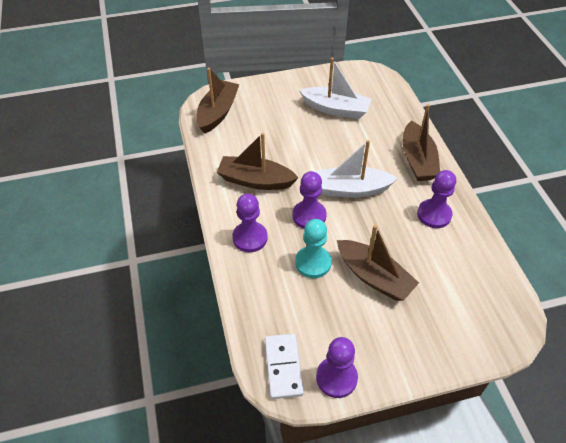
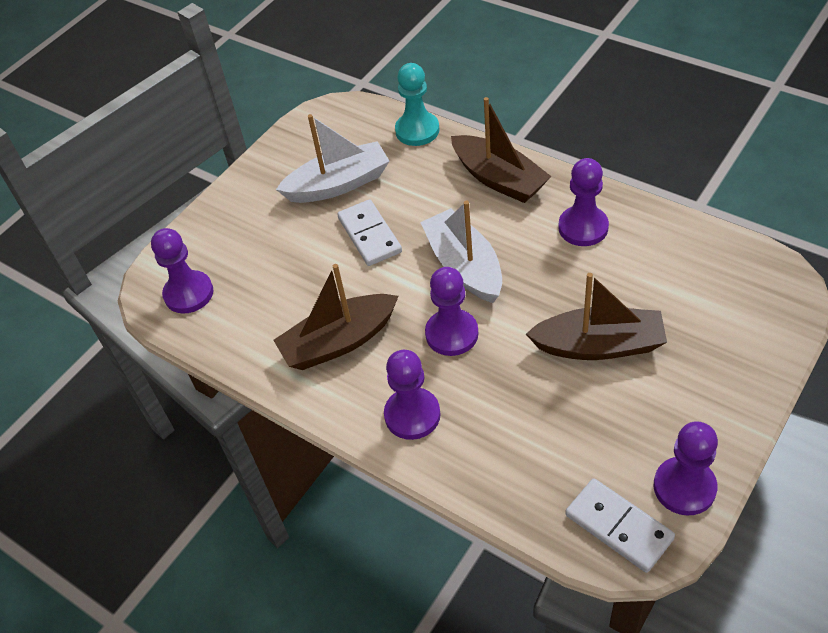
camera: 35 degrees left, 0 degrees up
brown boat [196,68,240,134] -> purple pawn [151,228,213,313]
turquoise pawn [295,219,332,278] -> turquoise pawn moved to [395,63,440,146]
white boat [315,140,398,197] -> white boat turned 105 degrees clockwise [420,201,502,303]
none -> white domino [337,200,402,266]

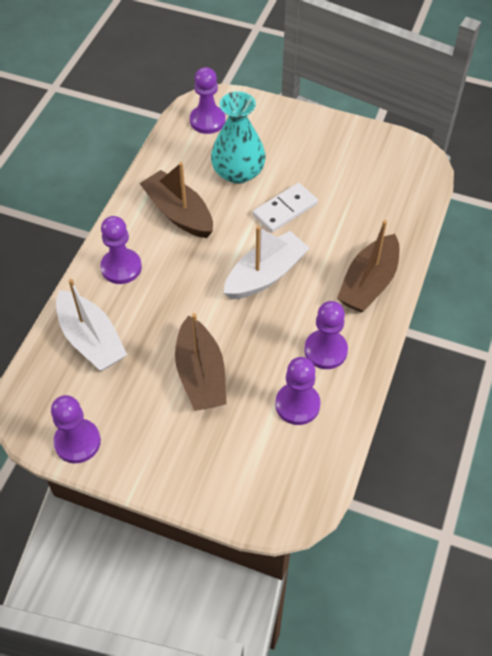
camera: 70 degrees right, 5 degrees up
white boat [276,114,389,203] -> white boat moved to [56,279,127,371]
turquoise pawn [395,63,440,146] -> none
purple pawn [425,267,478,356] -> purple pawn moved to [275,357,321,425]
white domino [565,478,675,573] -> none
none -> turquoise vase [211,91,266,184]

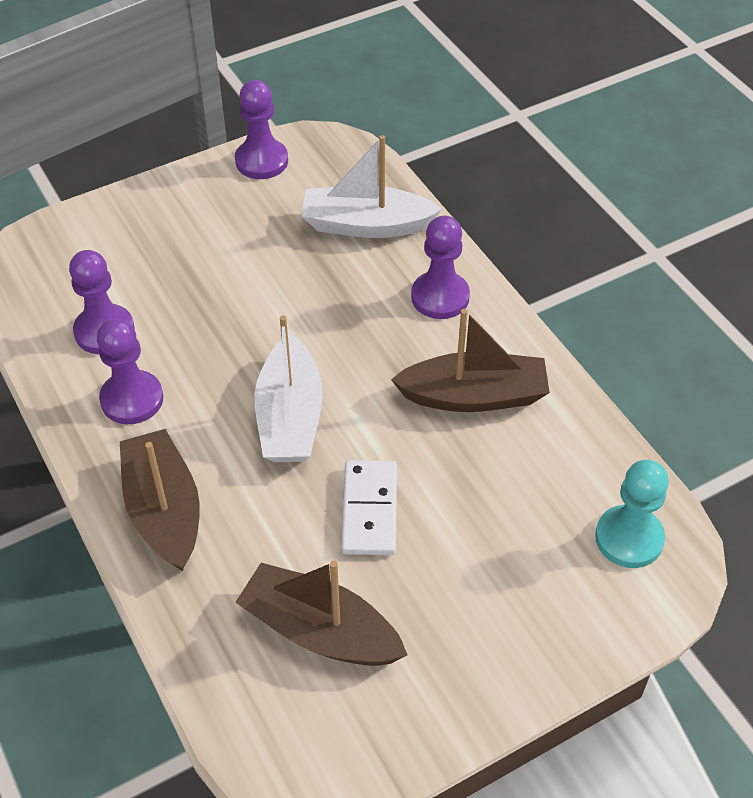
camera: 130 degrees right, 5 degrees down
brown boat [175,313,227,411] -> brown boat moved to [235,561,407,666]
purple pawn [190,67,226,134] -> turquoise pawn [595,460,669,568]
turquoise vase [211,91,266,184] -> none

